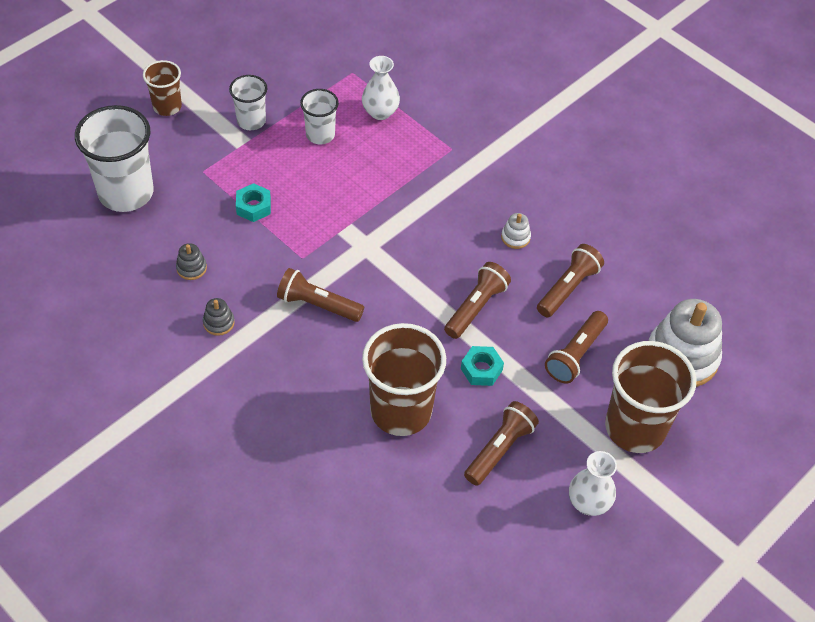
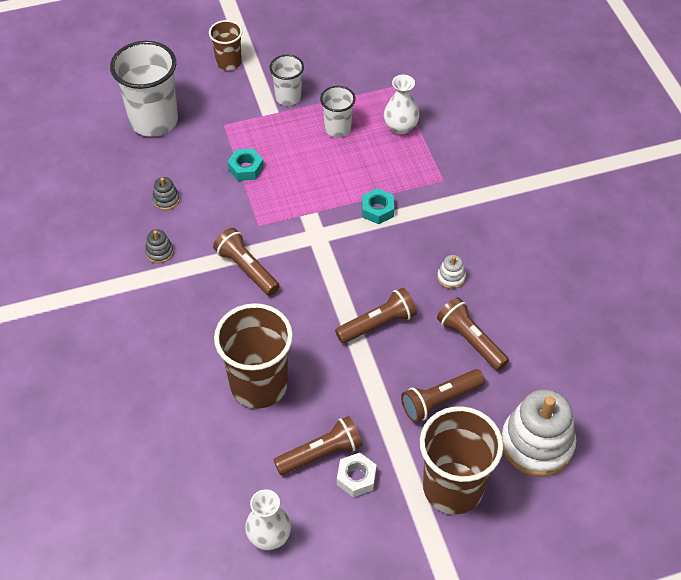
camera: 30 degrees right, 0 degrees up
turquoise nut [461,346,504,386] -> turquoise nut moved to [362,188,394,224]
brown flashlight [537,244,604,317] -> brown flashlight turned 105 degrees counterclockwise [437,297,509,371]
white vase [569,451,617,516] -> white vase moved to [245,489,291,550]
none -> white nut [337,453,377,497]

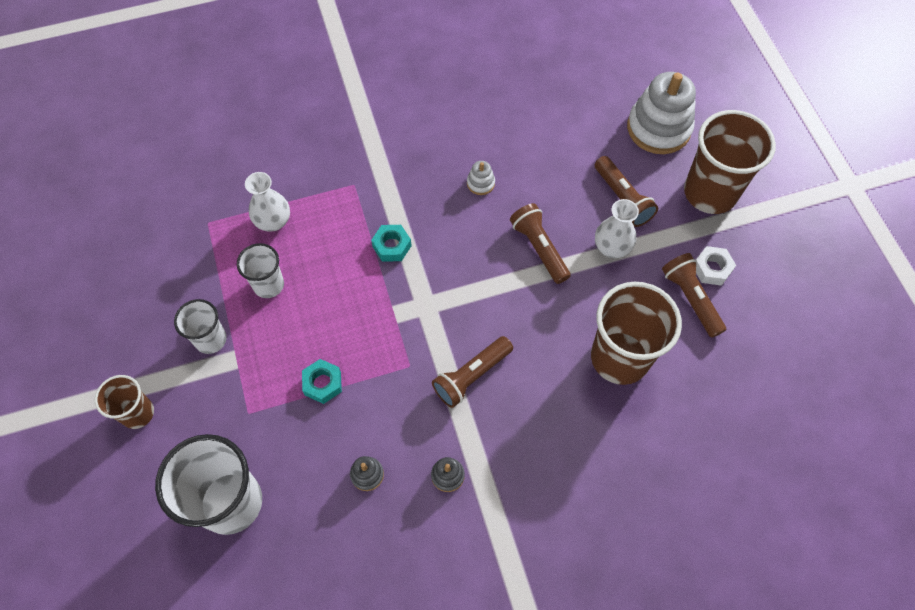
camera: 90 degrees left, 10 degrees up
white vase [245,489,291,550] -> white vase moved to [595,199,639,258]
brown flashlight [437,297,509,371] -> none

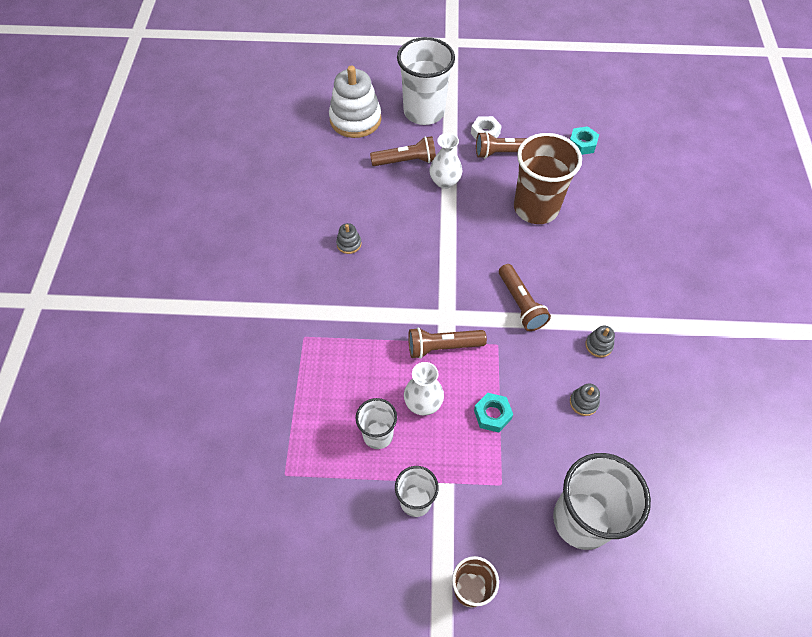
camera: 70 degrees left, 5 degrees down
white vase [245,172,290,231] -> white vase moved to [404,362,444,416]
turquoise nut [371,225,412,262] -> turquoise nut moved to [570,126,599,155]
white stacking toy [467,161,495,195] -> grey stacking toy [336,223,362,254]
brown flashlight [510,203,571,284] -> brown flashlight moved to [408,327,487,359]
brown cup [684,110,776,214] -> white cup [397,37,455,125]

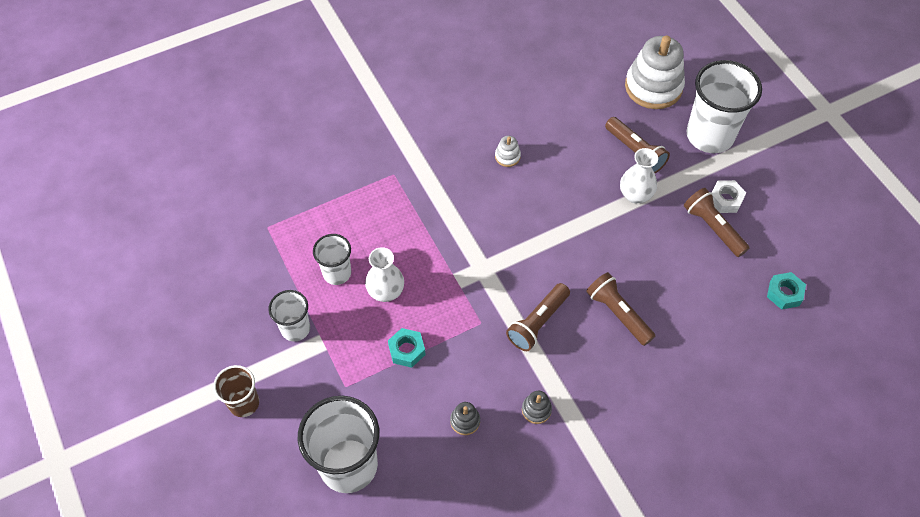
camera: 60 degrees right, 0 degrees up
grey stacking toy [336,223,362,254] -> white stacking toy [495,136,521,167]
brown flashlight [408,327,487,359] -> brown flashlight moved to [586,272,655,346]
brown cup [514,133,582,224] -> none

